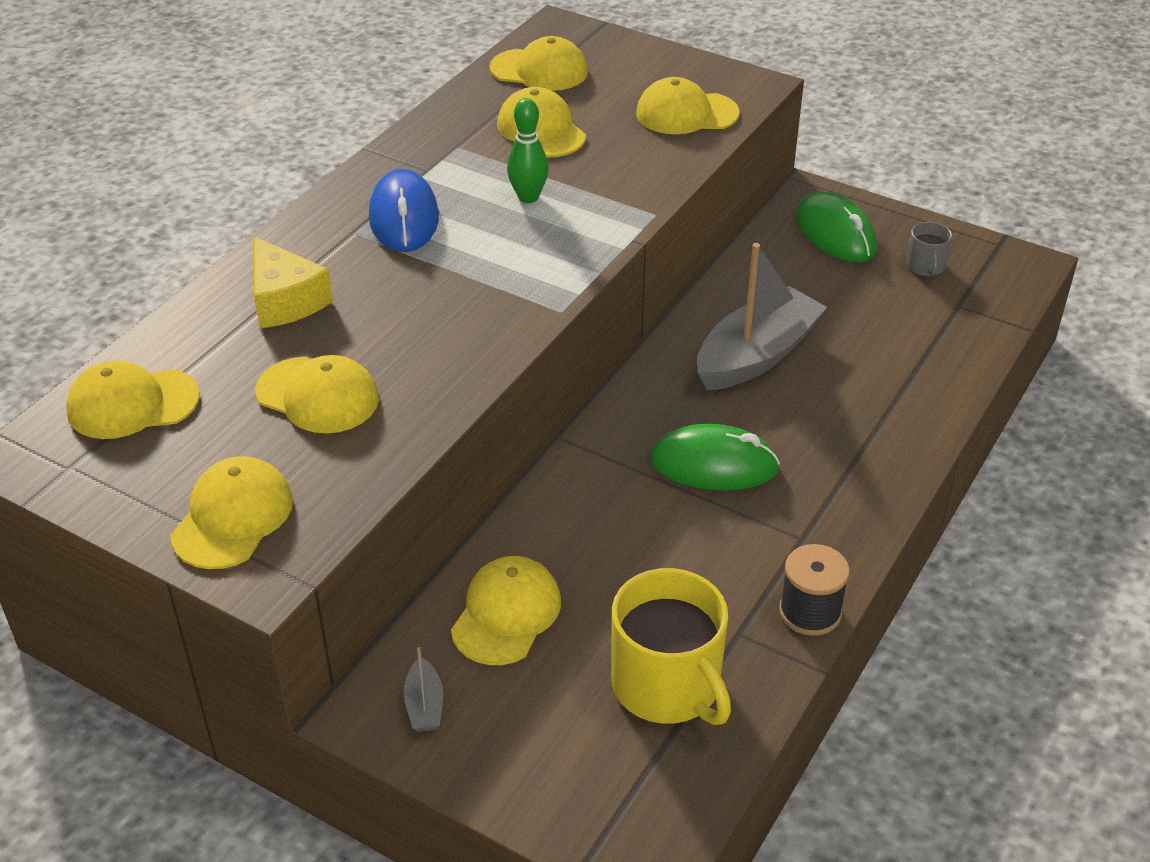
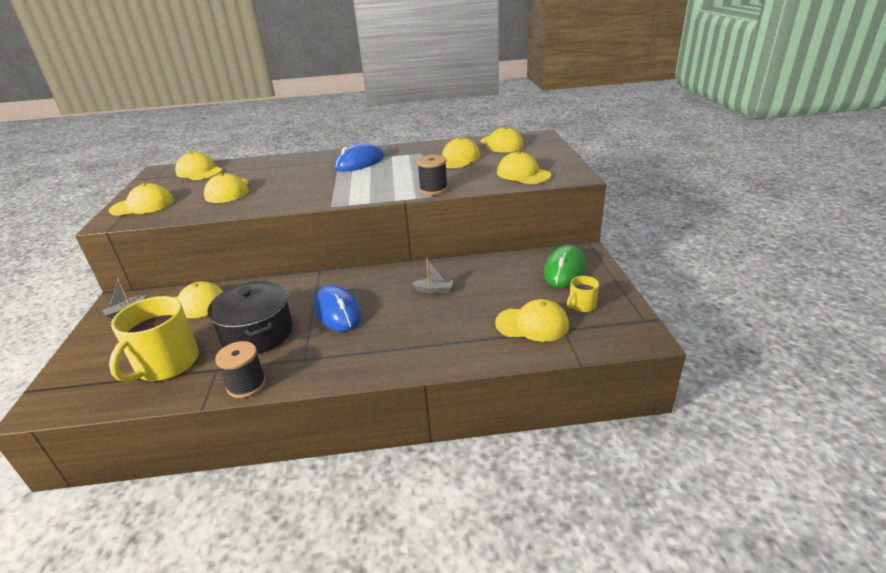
camera: 55 degrees right, 10 degrees down
yellow cheese [254,237,333,328] -> none
green bowling pin [507,98,549,203] -> none
green mouse [650,424,780,491] -> blue mouse [314,285,362,331]
grey boat [697,243,828,391] -> grey boat [412,259,453,293], size x0.42
grey mug [906,222,952,276] -> yellow mug [567,276,599,312]
none -> black pot [208,281,293,354]
none -> black spool [417,155,448,195]
none -> yellow cap [495,299,569,342]

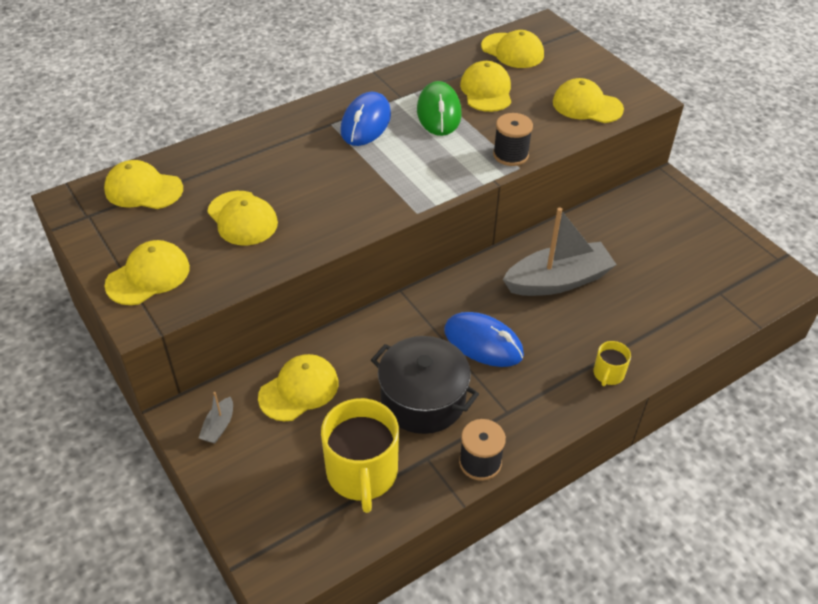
camera: 30 degrees left, 15 degrees up
grey boat [412,259,453,293] -> grey boat [503,207,617,296], size x2.38
yellow cap [495,299,569,342] -> none
green mouse [544,245,586,288] -> green mouse moved to [417,81,462,136]
yellow mug [567,276,599,312] -> yellow mug moved to [593,341,631,386]

